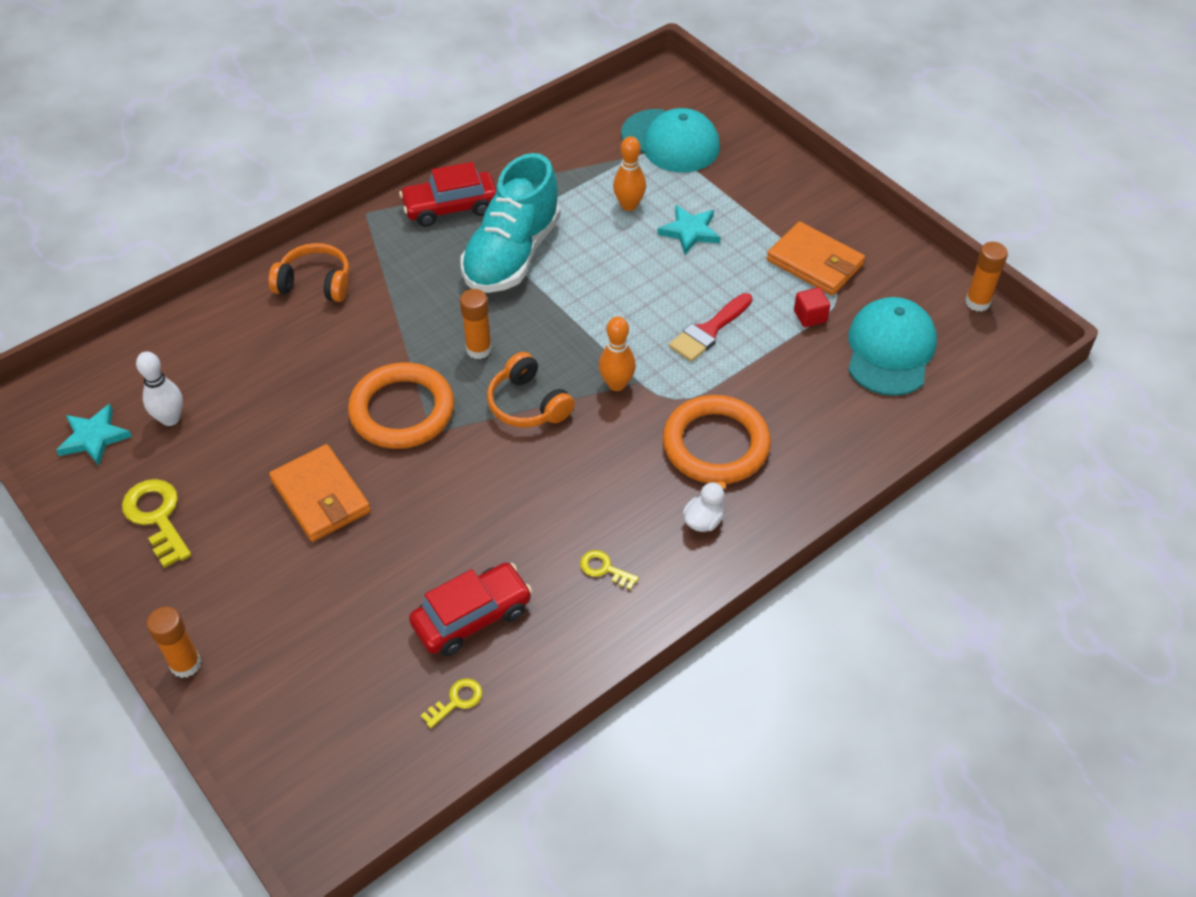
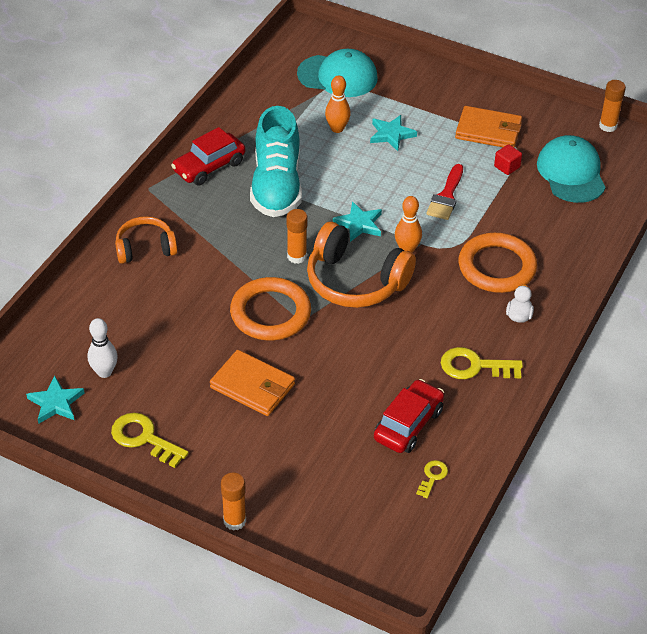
camera: 25 degrees left, 5 degrees down
orange headphones [487,352,575,427] -> orange headphones [307,222,416,308], size x1.64
yellow key [580,550,639,590] -> yellow key [441,347,523,379], size x1.82
none -> turquoise star [333,202,382,242]

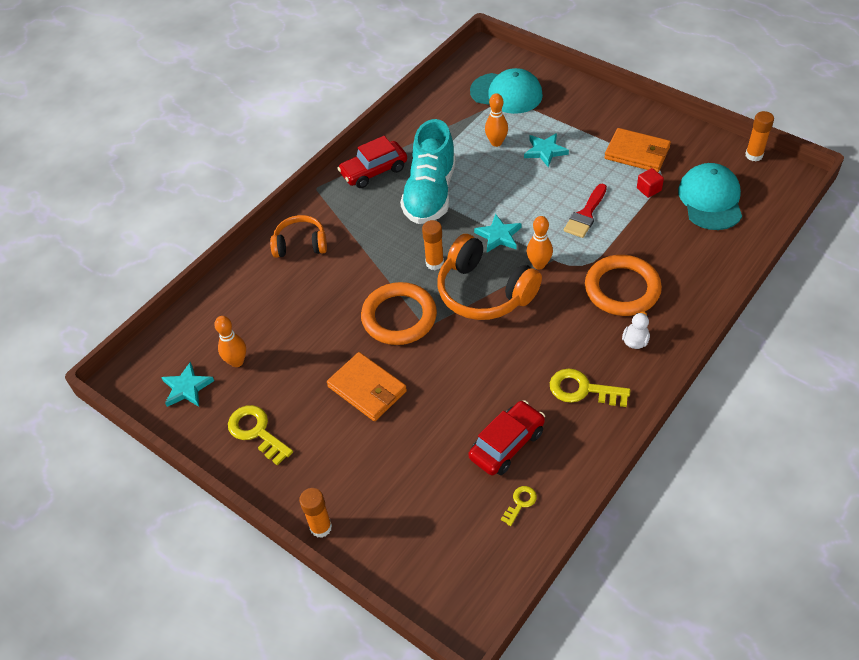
camera: 15 degrees right, 5 degrees up
white bowling pin [88,318,118,378] -> orange bowling pin [214,316,246,367]

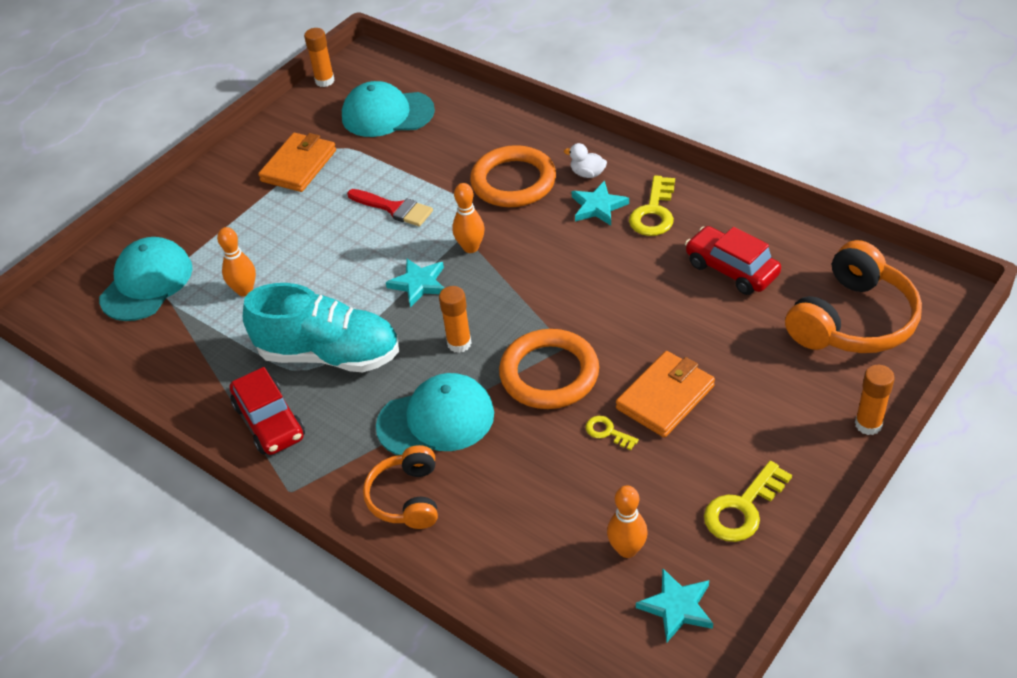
camera: 90 degrees left, 5 degrees down
orange headphones [438,234,542,320] -> orange headphones moved to [785,240,922,353]
yellow key [501,486,537,526] -> yellow key moved to [586,416,639,450]
turquoise star [524,133,569,167] -> turquoise star moved to [571,181,629,226]
red cube [637,168,664,198] -> none
none -> turquoise cap [376,373,494,455]

